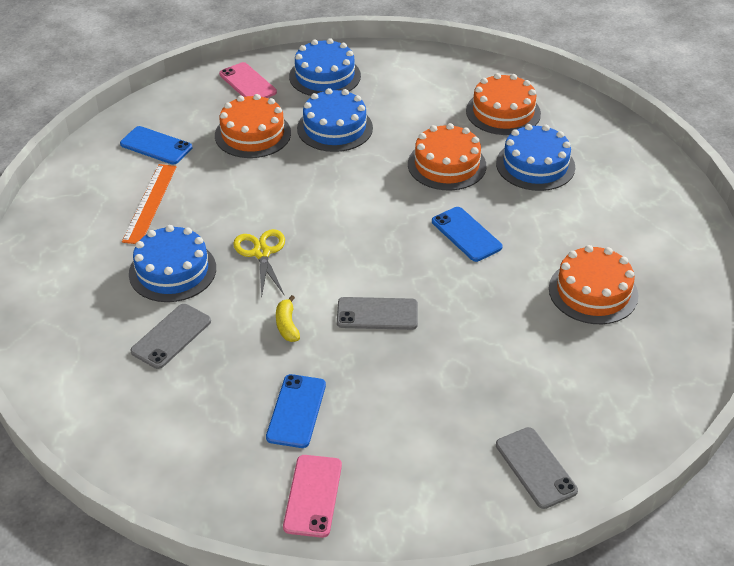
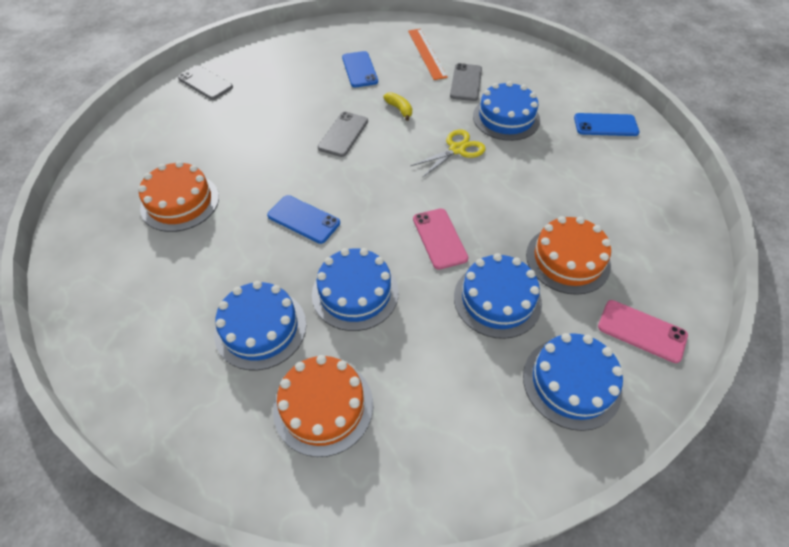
camera: 155 degrees right, 10 degrees up
blue phone [120,126,192,164] -> blue phone moved to [574,113,639,136]
orange ruler [122,164,177,244] -> orange ruler moved to [408,29,448,80]
yellow scissors [233,229,285,298] -> yellow scissors turned 90 degrees counterclockwise [410,130,486,178]
pink phone [283,455,342,538] -> pink phone moved to [413,208,469,270]
grey phone [337,297,418,330] -> grey phone turned 45 degrees counterclockwise [318,112,368,157]
orange cake [408,123,486,191] -> blue cake [312,248,399,331]

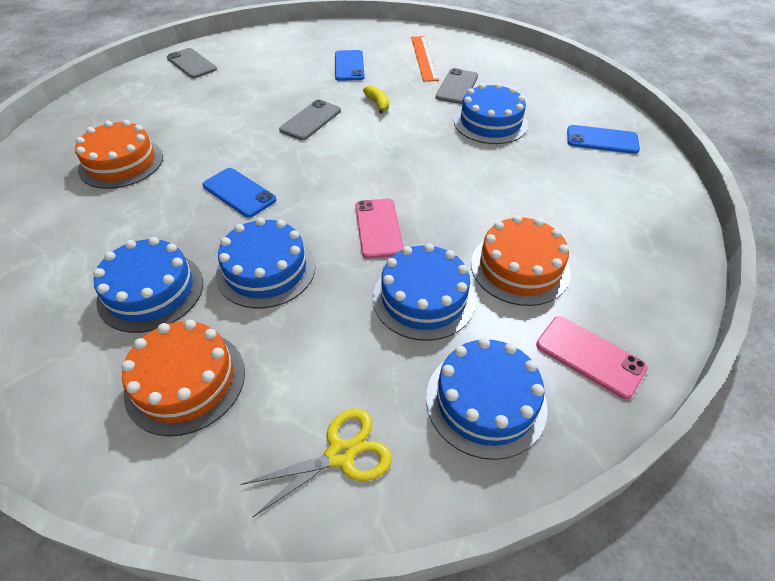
camera: 10 degrees right, 5 degrees down
yellow scissors [410,130,486,178] -> yellow scissors moved to [240,408,392,518]

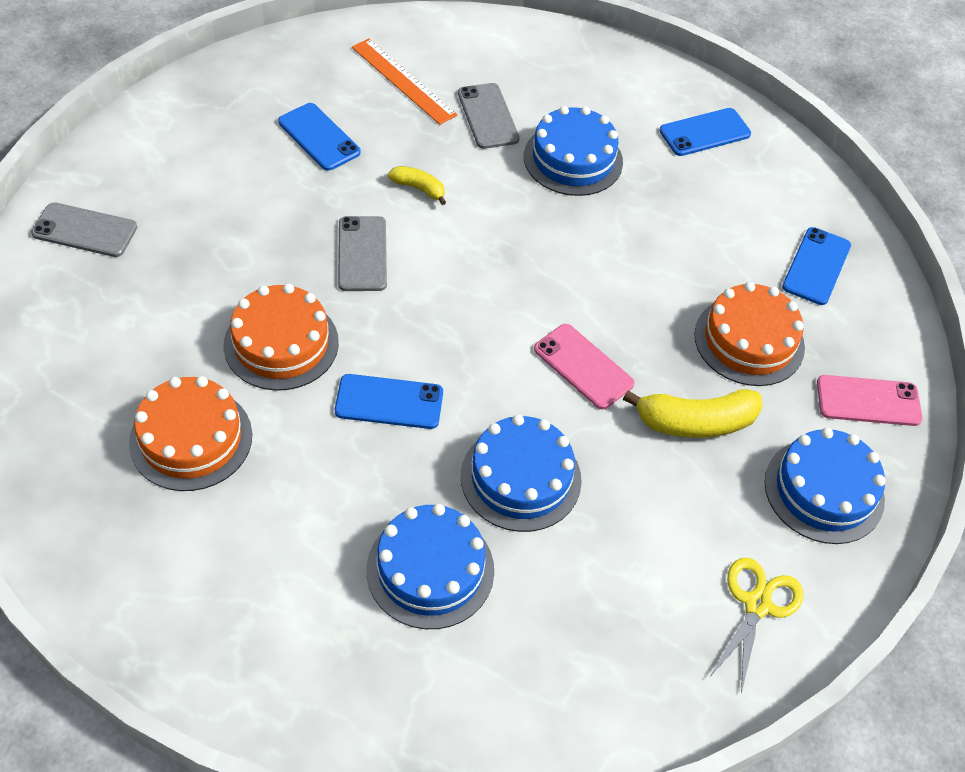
camera: 40 degrees left, 5 degrees up
orange cake [121,320,245,436] -> orange cake moved to [223,283,339,391]
blue cake [373,243,476,341] -> yellow banana [623,389,763,438]
none -> blue phone [782,227,851,305]

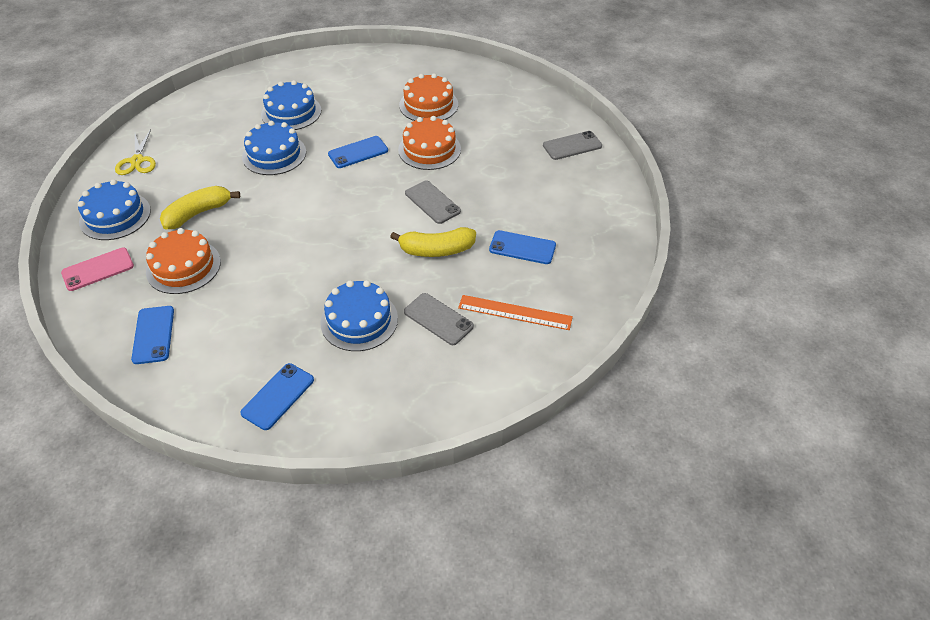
camera: 150 degrees right, 5 degrees down
yellow banana [388,166,446,205] -> yellow banana [390,227,476,257], size x1.80
pink phone [534,324,635,409] -> none

